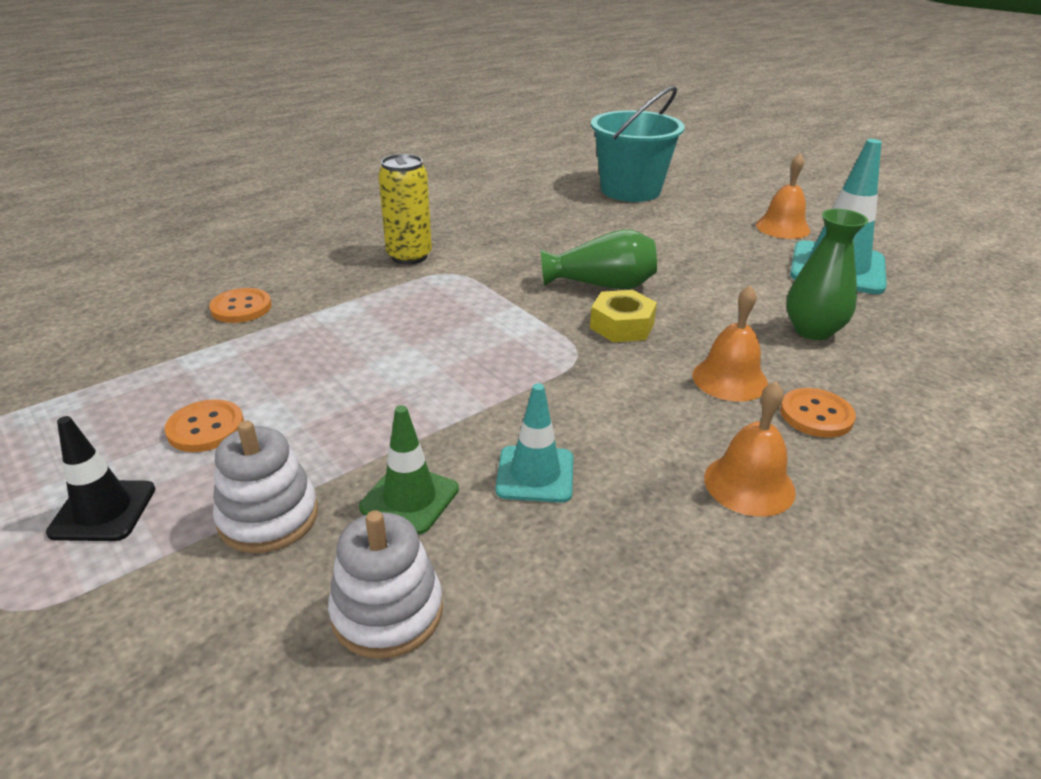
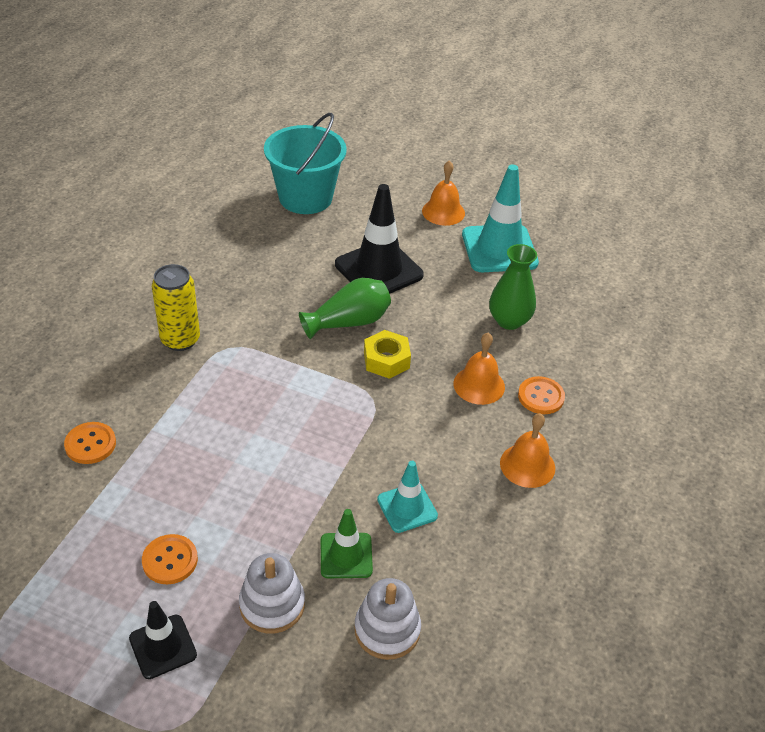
camera: 30 degrees left, 10 degrees up
none -> black traffic cone [335,184,424,294]

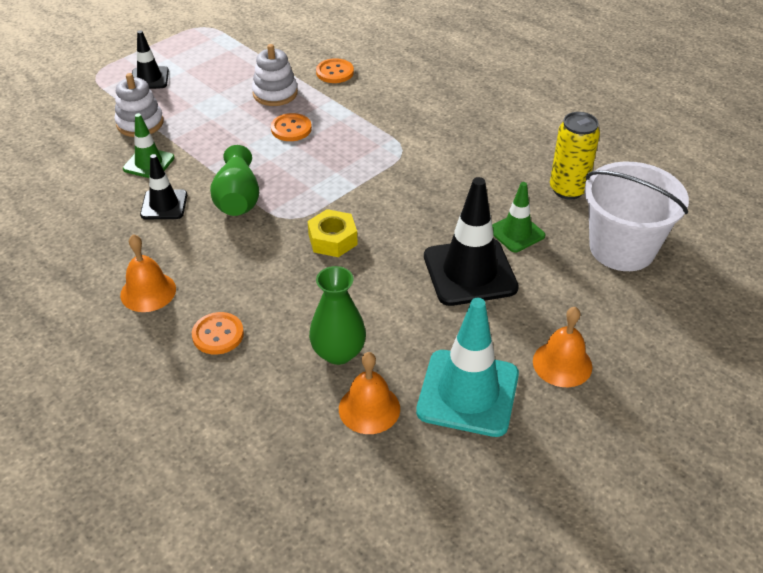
camera: 115 degrees right, 0 degrees up
orange button [142,534,198,584] -> orange button moved to [271,113,312,141]
yellow can [152,264,200,351] -> yellow can moved to [550,112,600,200]
turquoise bucket [264,113,347,214] -> white bucket [584,162,689,271]
green vase [299,278,391,339] -> green vase moved to [210,145,259,216]
white stacking toy [354,578,421,660] -> white stacking toy moved to [252,44,298,106]
turquoise traffic cone [377,461,438,533] -> black traffic cone [140,154,187,219]
orange bell [454,333,505,405] -> orange bell moved to [339,352,400,434]
none -> green traffic cone [492,182,545,252]

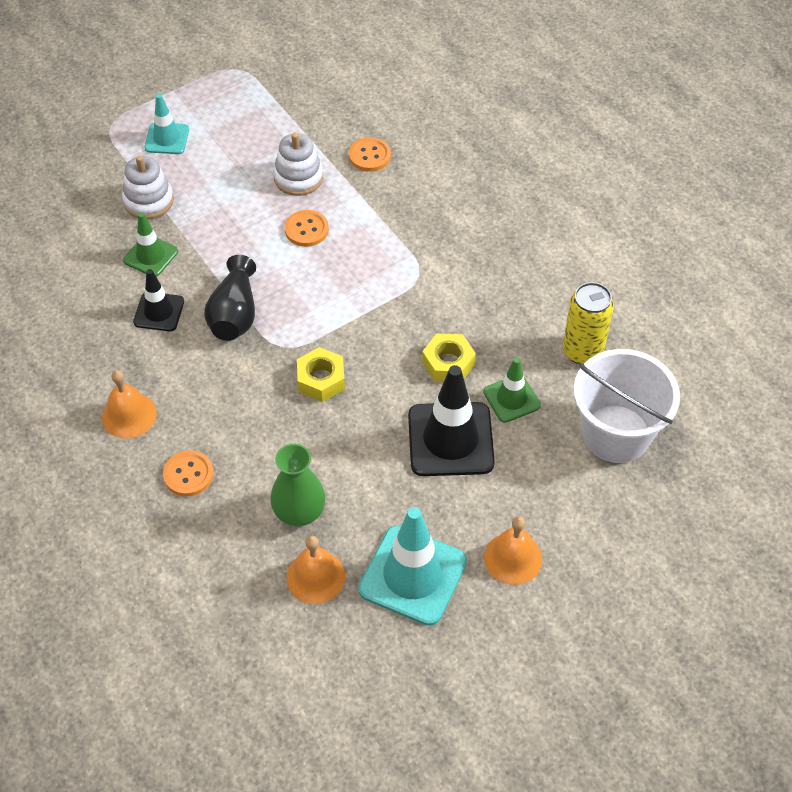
camera: 10 degrees right, 10 degrees up
black traffic cone [132,30,169,89] -> turquoise traffic cone [144,94,189,154]
green vase [210,145,259,216] -> black vase [204,255,256,341]
none -> yellow nut [422,333,476,382]

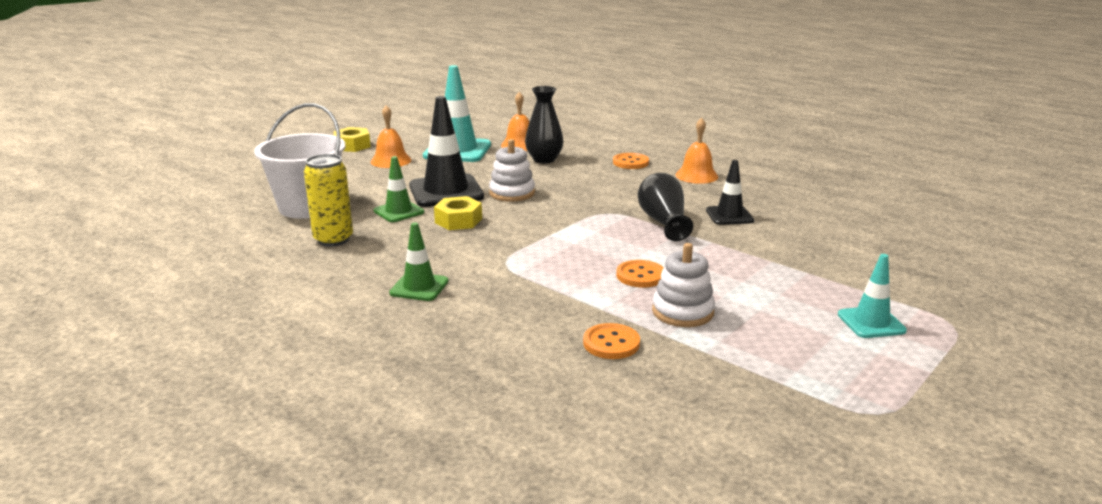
camera: 165 degrees right, 30 degrees down
white stacking toy [122,155,174,219] -> white stacking toy moved to [489,139,535,202]
green traffic cone [123,212,178,277] -> green traffic cone moved to [389,222,449,301]
green vase [270,444,326,526] -> black vase [525,86,564,163]
yellow nut [297,347,345,402] -> yellow nut moved to [333,127,371,152]

